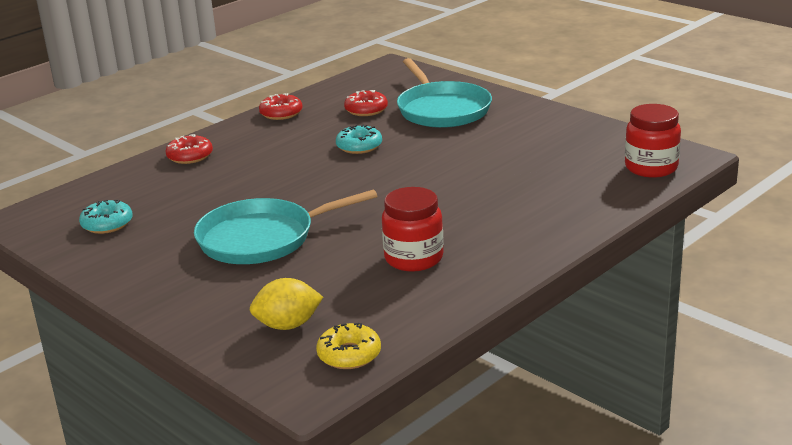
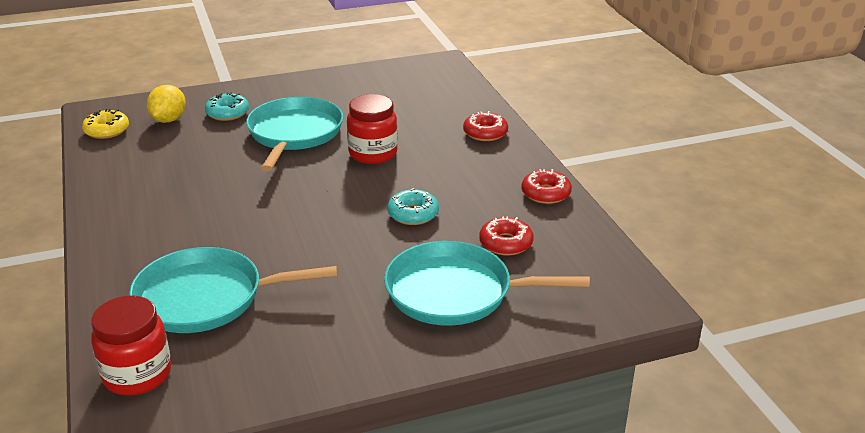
camera: 115 degrees right, 5 degrees up
turquoise donut [79,200,133,234] -> turquoise donut moved to [205,92,249,121]
red jar [382,187,444,272] -> red jar moved to [347,94,398,164]
none -> turquoise pan [129,247,338,333]

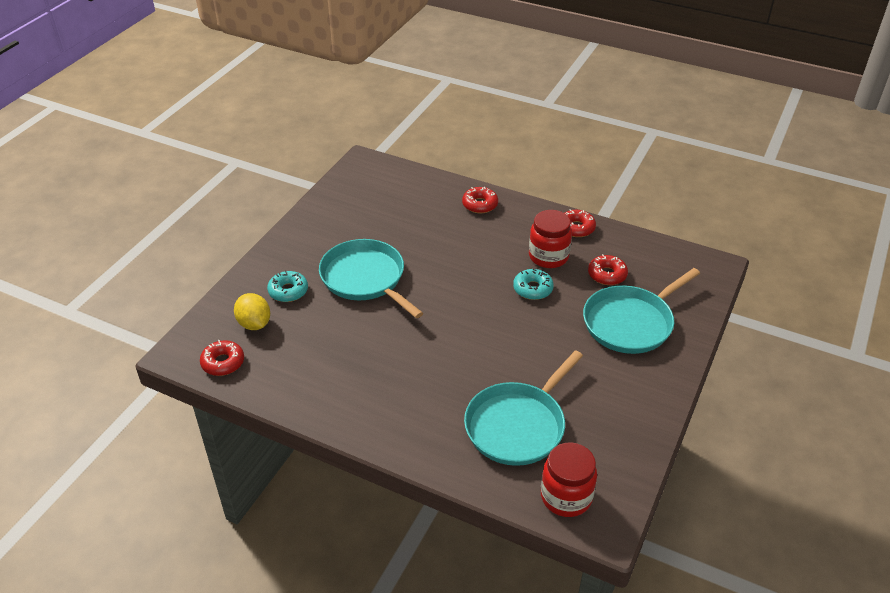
camera: 45 degrees left, 10 degrees up
yellow donut [82,109,129,139] -> red donut [200,340,244,376]
red jar [347,94,398,164] -> red jar moved to [529,210,572,268]

